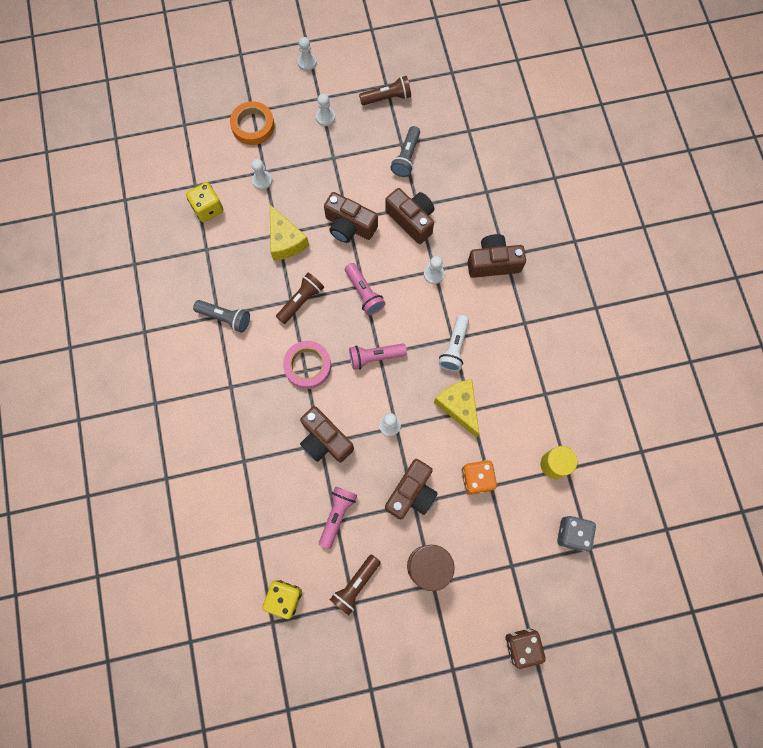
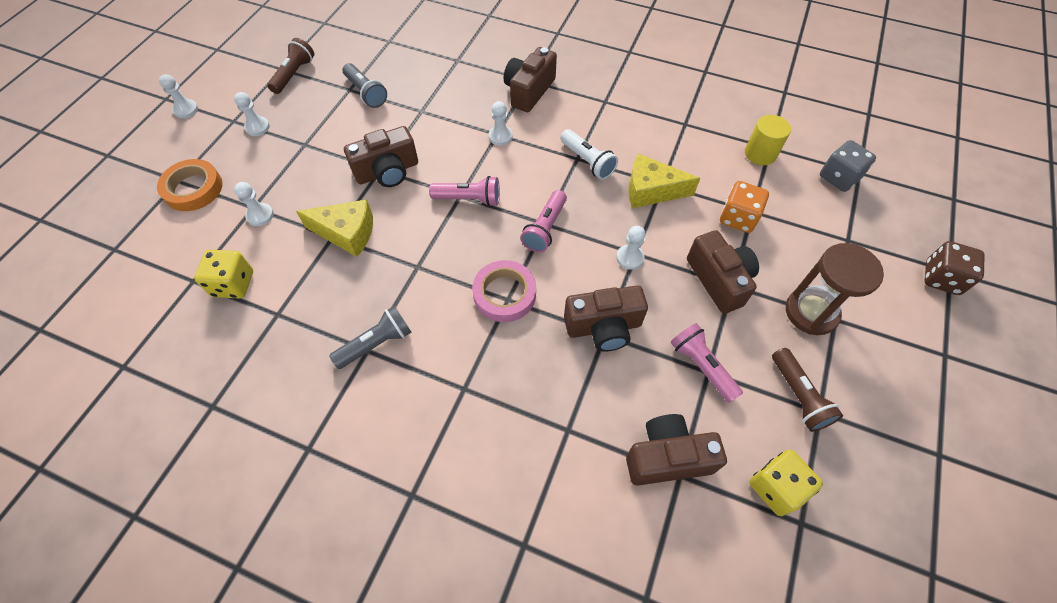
camera: 55 degrees left, 15 degrees down
brown flashlight [276,273,324,324] -> none
brown camera [385,188,434,244] -> brown camera moved to [626,414,727,486]

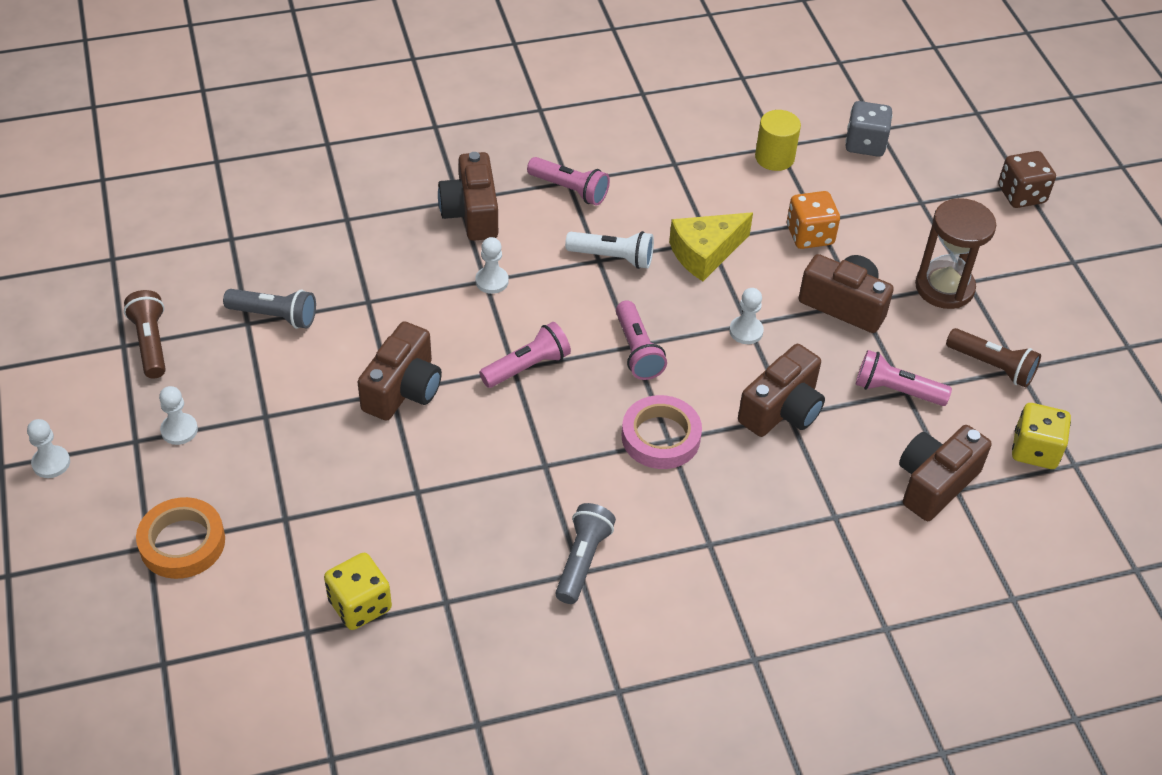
camera: 40 degrees left, 10 degrees down
white pawn [234,182,274,226] -> none
yellow cheese [296,199,373,257] -> none
none -> pink flashlight [527,157,610,206]

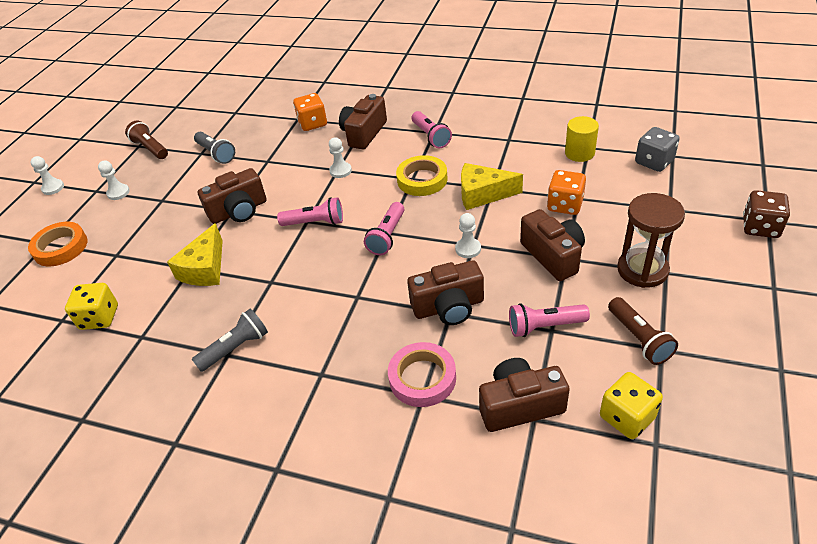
camera: 40 degrees right, 5 degrees down
brown flashlight [124,290,166,379] -> brown flashlight turned 60 degrees counterclockwise [125,121,168,159]
white flashlight [565,231,654,269] -> yellow tape [396,155,447,196]
pink tape [622,395,702,469] -> pink tape moved to [388,342,456,407]
pink flashlight [856,350,952,406] -> pink flashlight turned 60 degrees counterclockwise [509,303,590,337]
none -> yellow cheese [167,223,223,286]
none -> orange dice [293,93,327,131]

